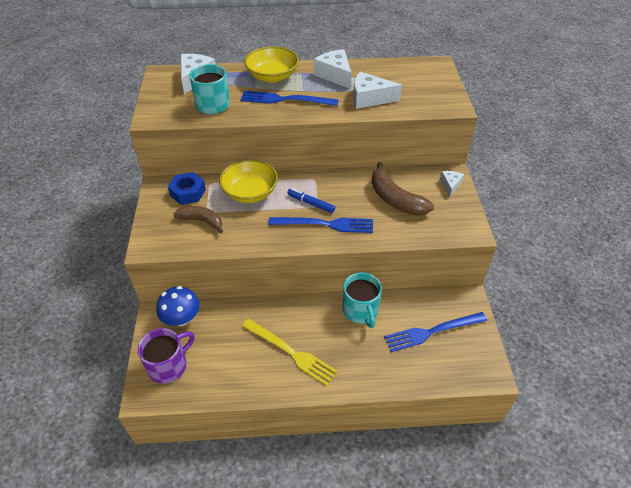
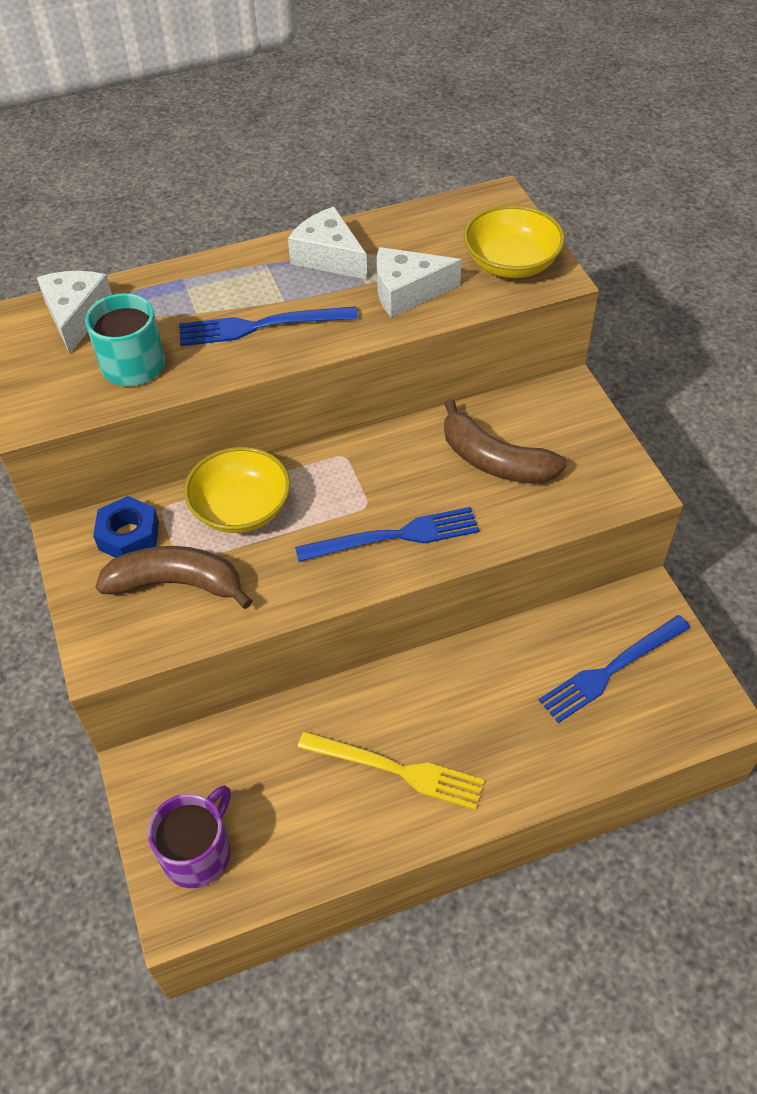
camera: 15 degrees left, 5 degrees up
blue mushroom [156,286,200,326] -> none
brown banana [173,206,223,233] -> brown banana [95,546,252,609], size x1.52
yellow bowl [244,46,299,83] -> yellow bowl moved to [463,205,565,278]
blue marker [287,188,335,213] -> none
turquoise mug [342,272,382,328] -> none
white cheese [440,171,464,197] -> none

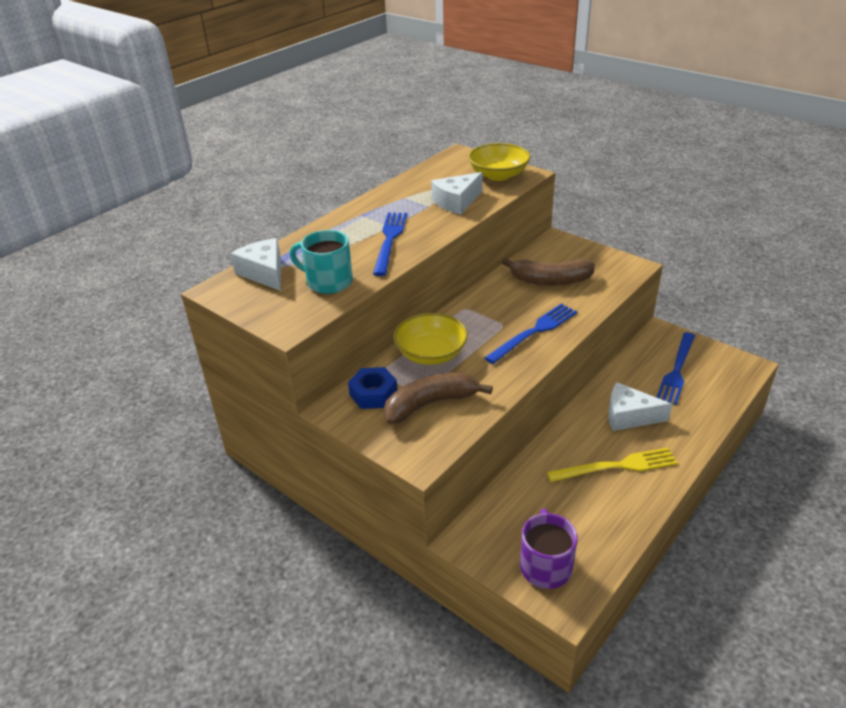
camera: 30 degrees left, 15 degrees down
blue fork [179,306,358,346] -> blue fork turned 135 degrees clockwise [373,212,407,276]
white cheese [288,207,367,279] -> white cheese moved to [608,382,672,431]

